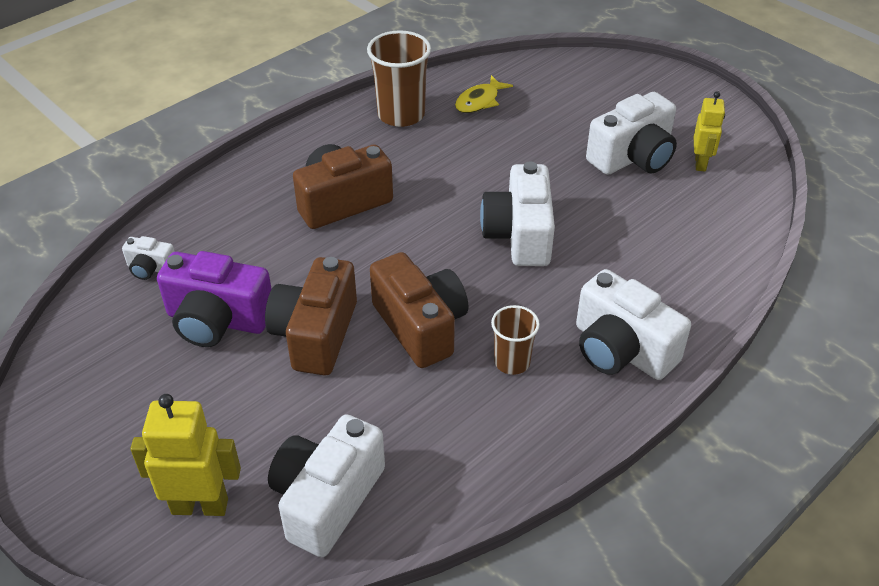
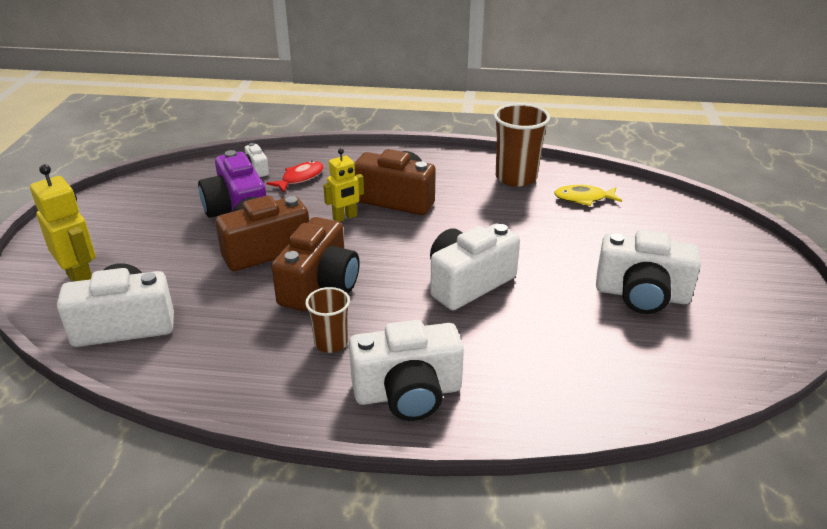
camera: 50 degrees right, 10 degrees down
white camera [576,269,691,380] -> white camera turned 105 degrees counterclockwise [349,320,464,421]
yellow robot [693,91,725,171] -> yellow robot moved to [323,148,364,222]
none -> red fish [266,161,324,193]

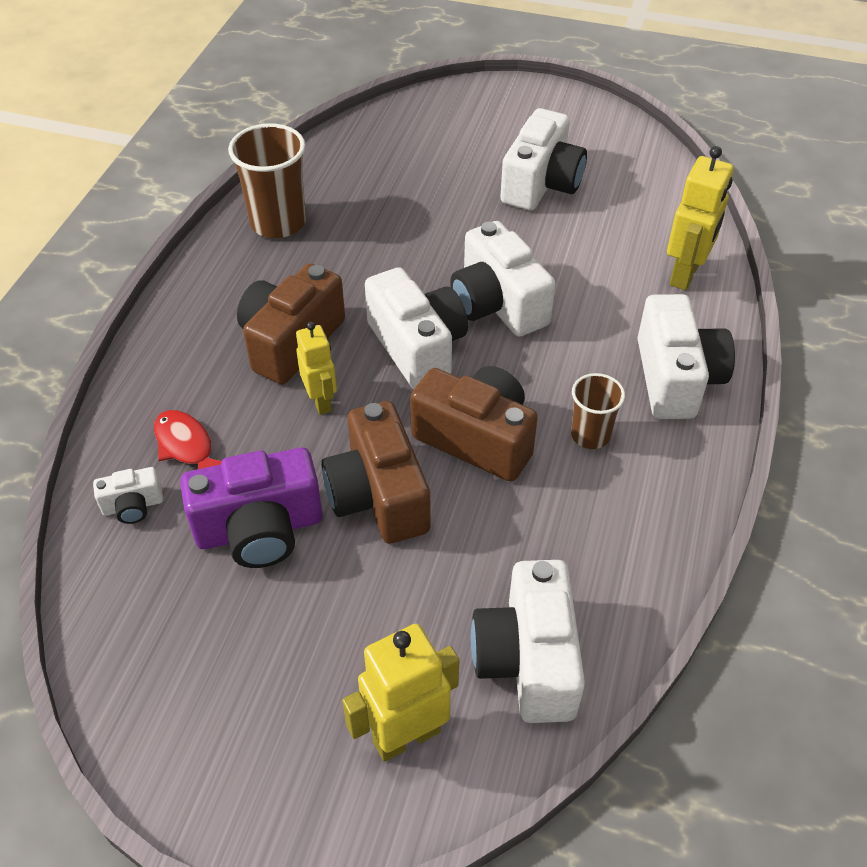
camera: 80 degrees left, 15 degrees up
yellow fish [554,185,622,206] -> none
none -> white camera [365,267,468,389]
none -> yellow robot [667,146,734,290]

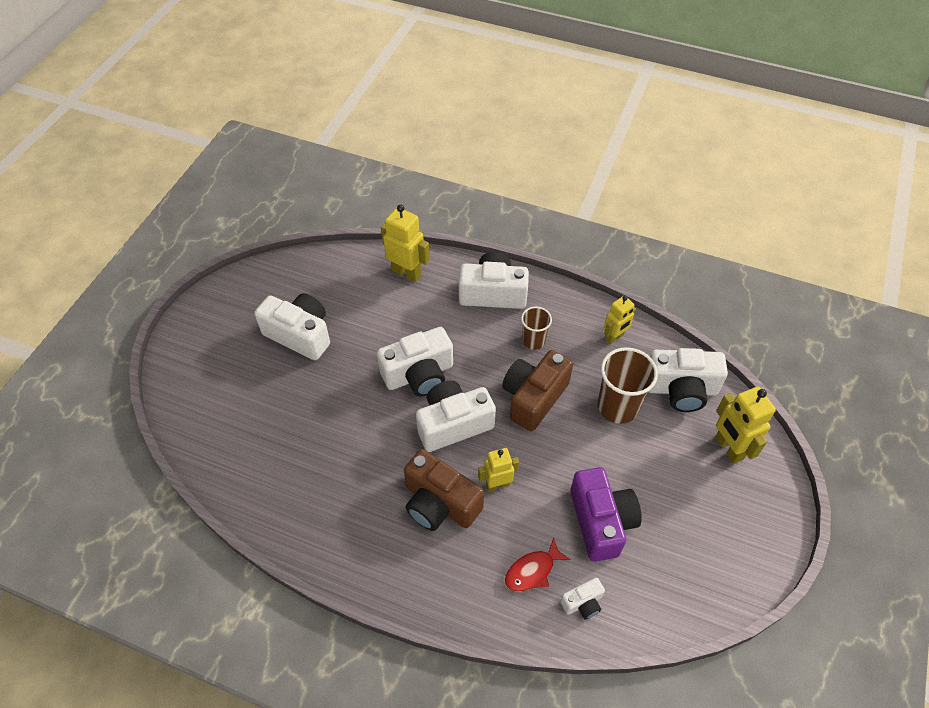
camera: 85 degrees left, 5 degrees up
white camera [93,467,163,524] -> white camera turned 75 degrees clockwise [561,578,605,619]
brown cup [228,123,306,238] -> brown cup moved to [598,347,658,424]
brown camera [321,401,430,544] -> none
none -> yellow robot [604,296,636,344]

